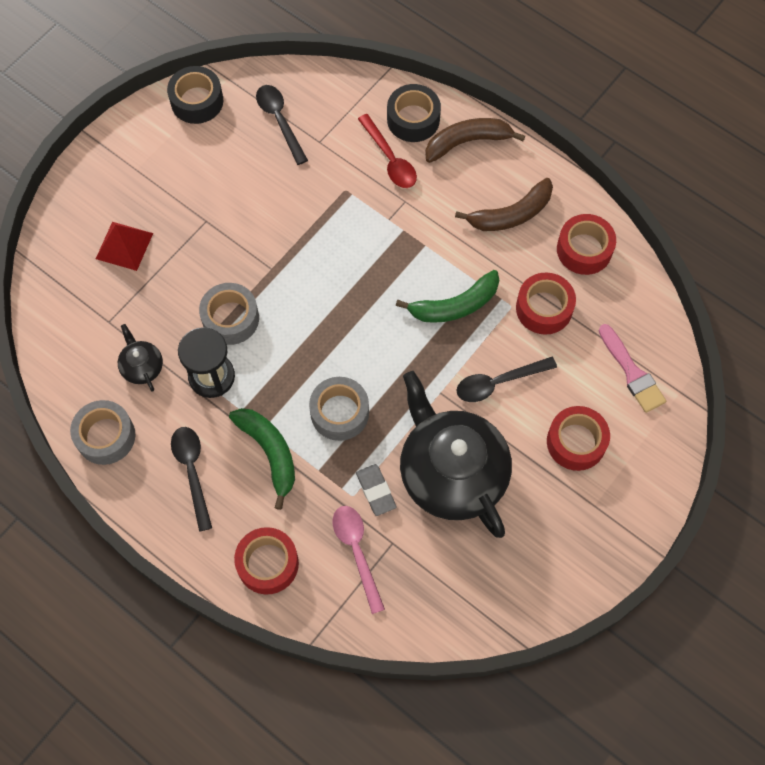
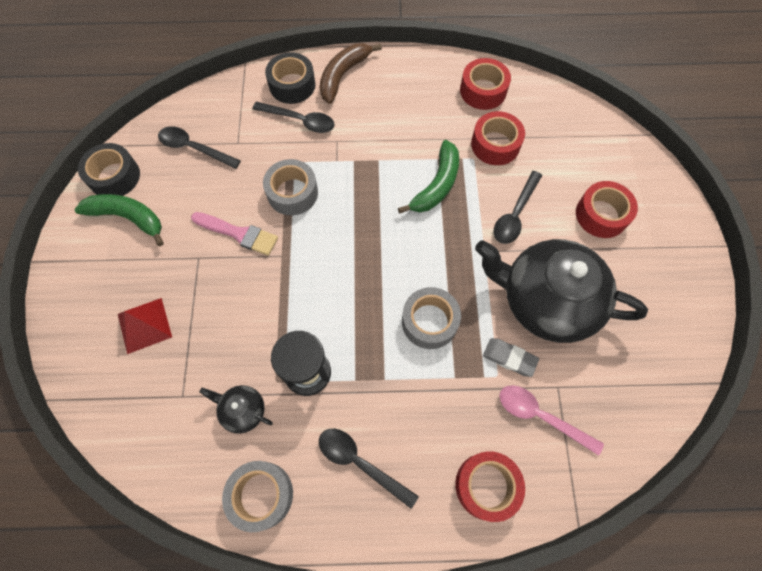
camera: 40 degrees left, 0 degrees up
grey tape [199,283,259,345] -> grey tape moved to [263,159,318,215]
green banana [229,408,295,510] -> green banana moved to [74,194,164,246]
red spoon [358,114,417,188] -> black spoon [252,102,335,133]
brown banana [455,178,553,231] -> none
pink brush [599,324,666,413] -> pink brush moved to [191,212,278,256]

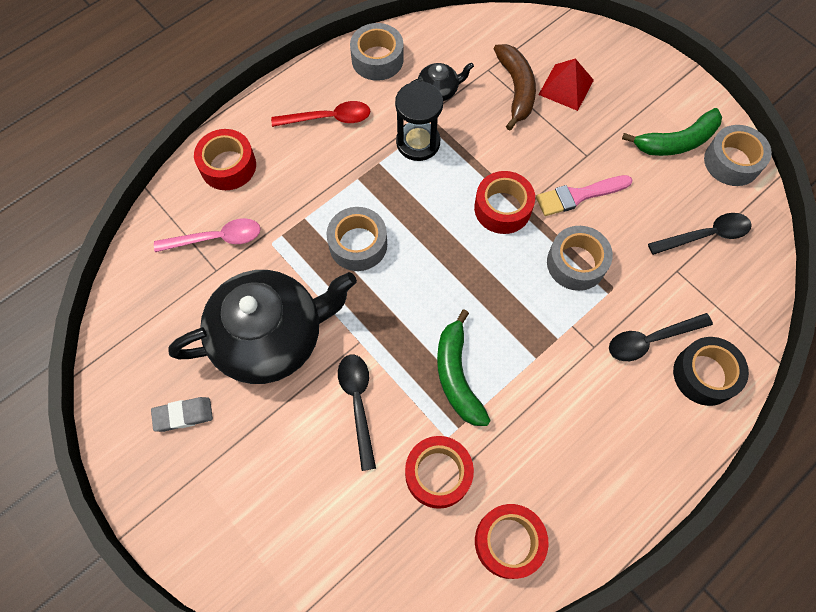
camera: 140 degrees right, 0 degrees up
black tape [78,143,140,196] -> grey tape [704,125,772,186]
black spoon [319,429,419,509] -> red spoon [271,101,370,127]
brown banana [320,43,382,104] -> brown banana moved to [494,44,536,130]
grey eraser [483,338,539,377] -> grey eraser moved to [151,397,213,432]
red tape [576,181,638,238] -> red tape moved to [474,171,535,234]

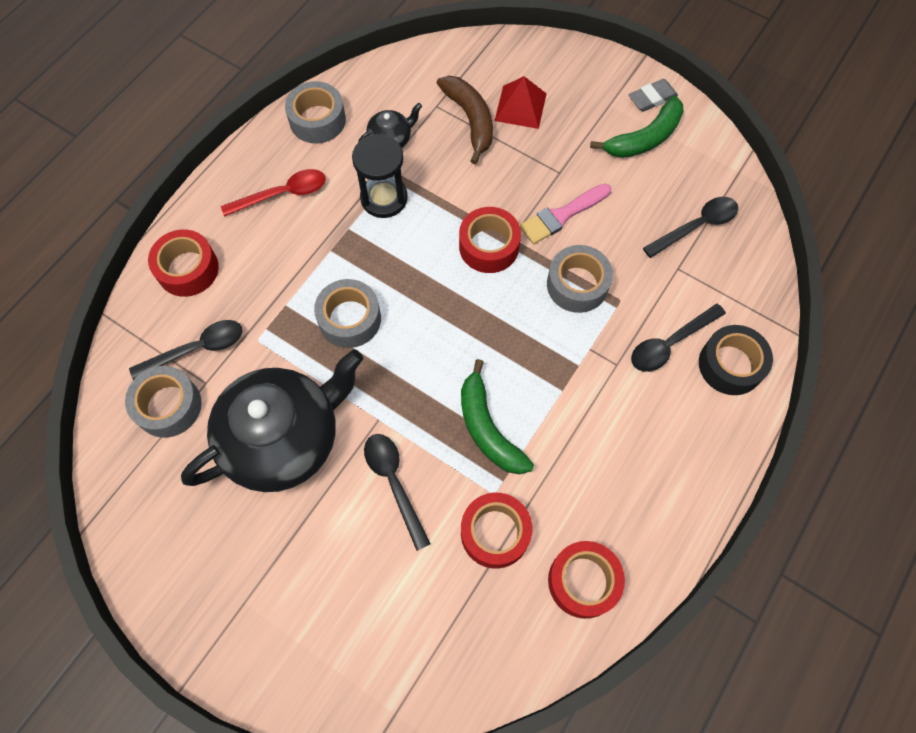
camera: 15 degrees left, 0 degrees up
grey eraser [151,397,213,432] -> grey eraser moved to [629,79,678,112]
pink spoon [154,218,261,252] -> black spoon [129,320,242,380]
grey tape [704,125,772,186] -> grey tape moved to [125,366,202,438]

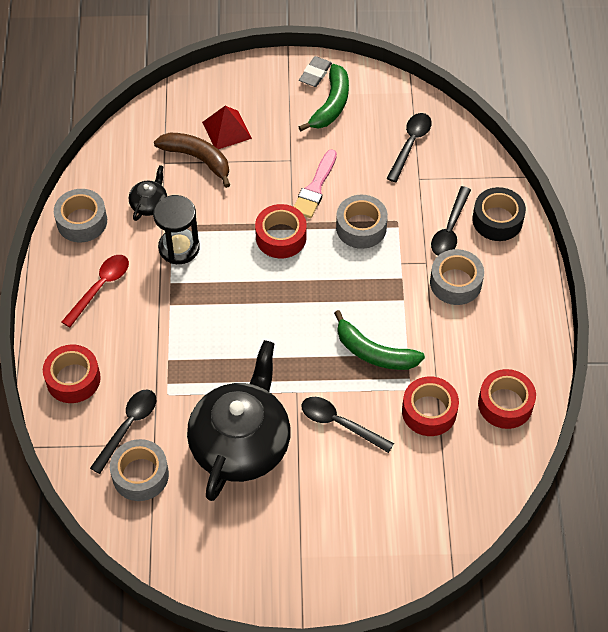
camera: 35 degrees left, 10 degrees down
grey tape [314,279,381,348] -> grey tape moved to [430,249,484,305]

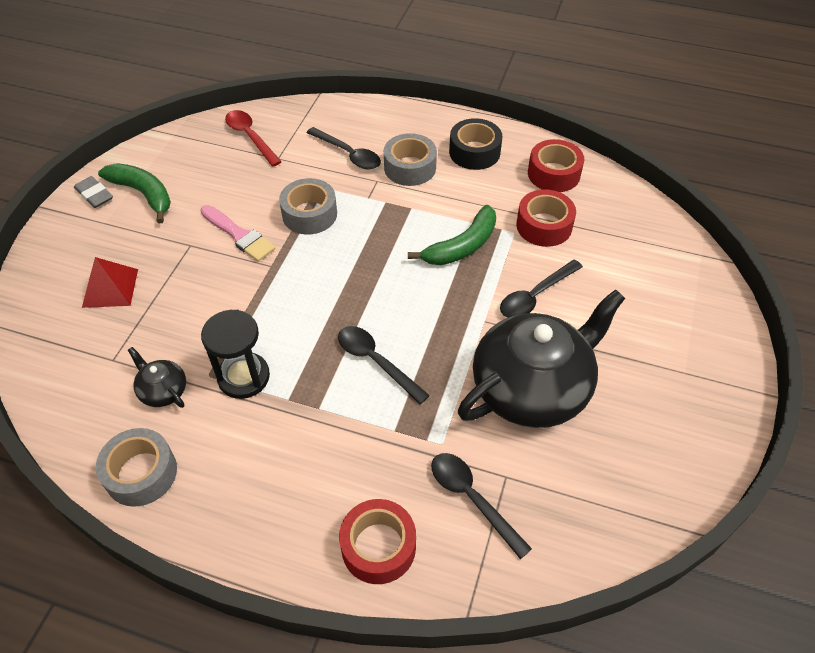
camera: 70 degrees left, 5 degrees down
red spoon [62,255,129,328] -> red spoon moved to [225,110,282,167]
grey tape [110,439,169,501] -> none
brown banana [154,133,230,188] -> none
black teapot [187,340,291,501] -> black teapot turned 105 degrees clockwise [458,289,625,428]
red tape [255,204,307,258] -> none
black spoon [386,113,432,182] -> black spoon moved to [338,326,430,404]
black tape [472,187,526,241] -> black tape moved to [449,118,502,170]

